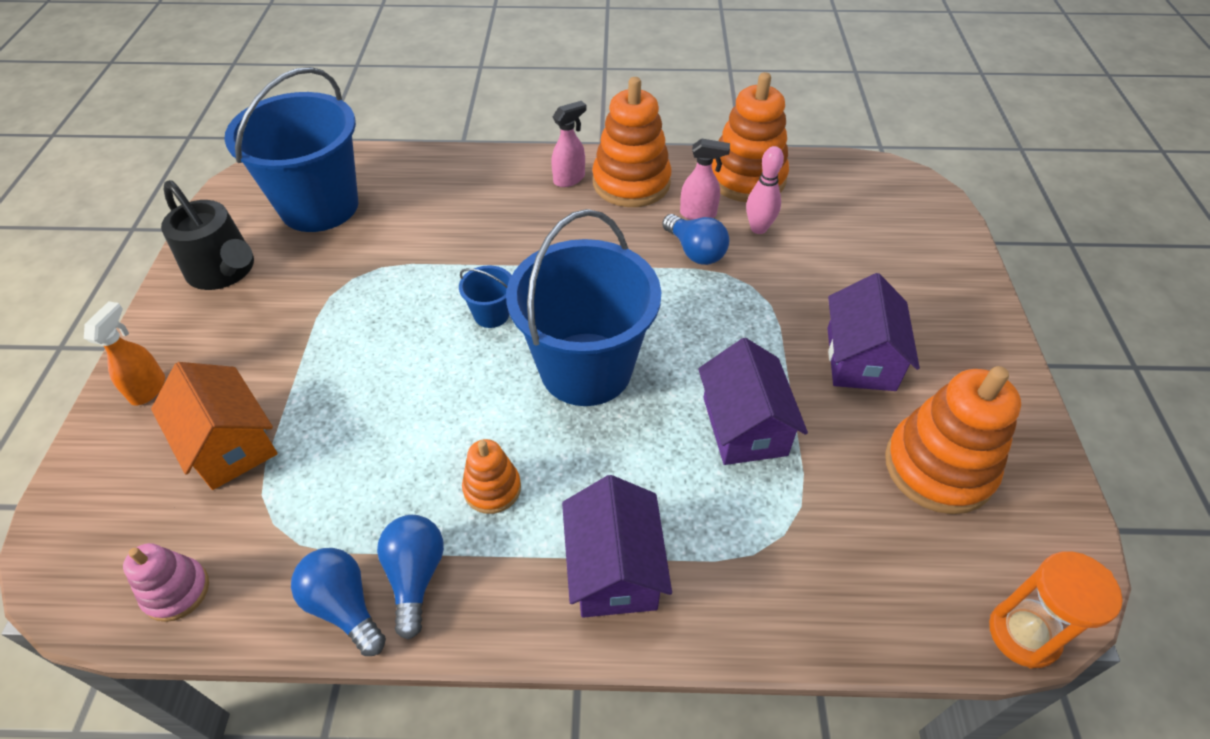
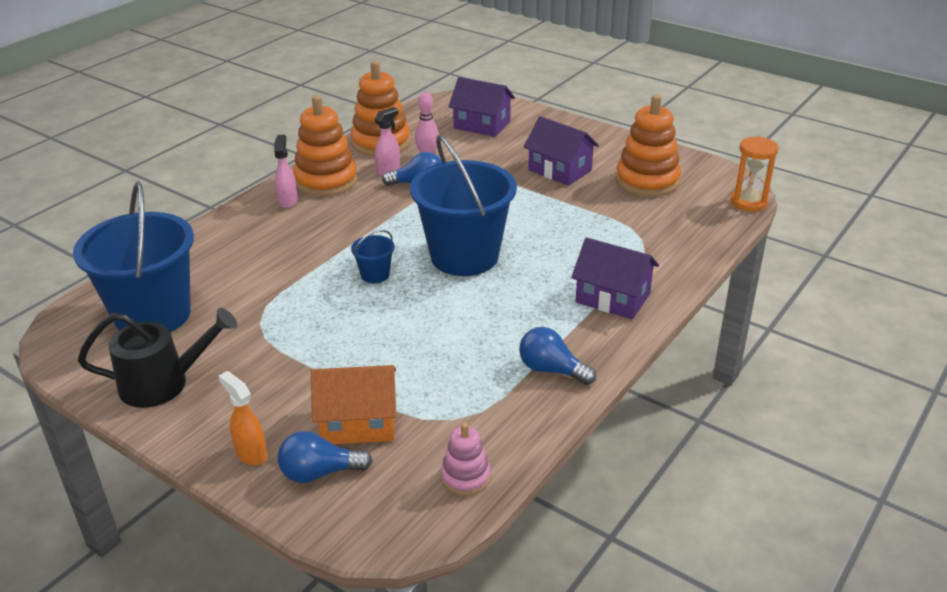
camera: 55 degrees left, 15 degrees down
blue light bulb [291,548,386,656] -> blue light bulb moved to [278,431,373,483]
orange stacking toy [462,439,521,514] -> none
purple house [698,338,808,465] -> purple house moved to [449,77,515,137]

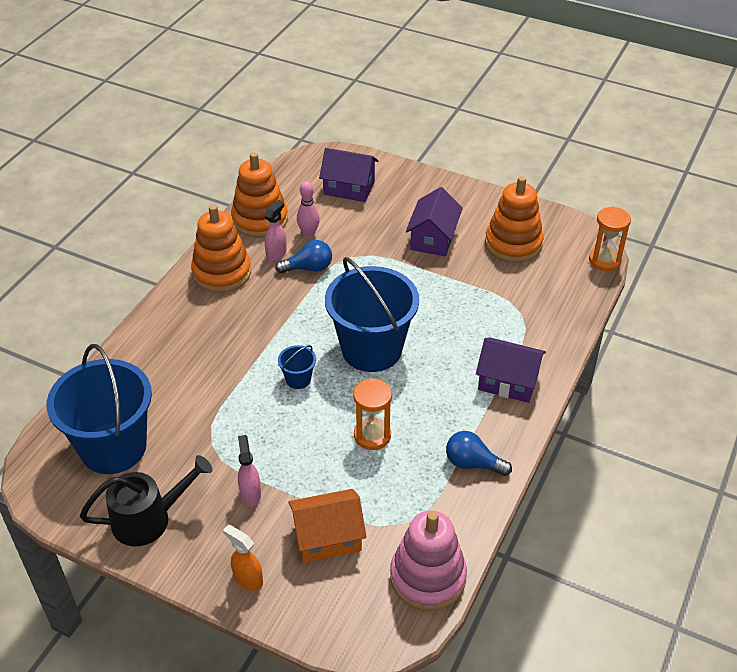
camera: 10 degrees left, 10 degrees up
pink spray bottle [274,135,298,208] -> pink spray bottle moved to [238,435,261,506]
blue light bulb [278,431,373,483] -> none
pink stacking toy [441,423,491,496] -> pink stacking toy [390,511,467,611], size x1.89
purple house [524,116,599,186] -> purple house turned 75 degrees clockwise [406,187,463,256]
none -> orange hourglass [353,378,392,450]

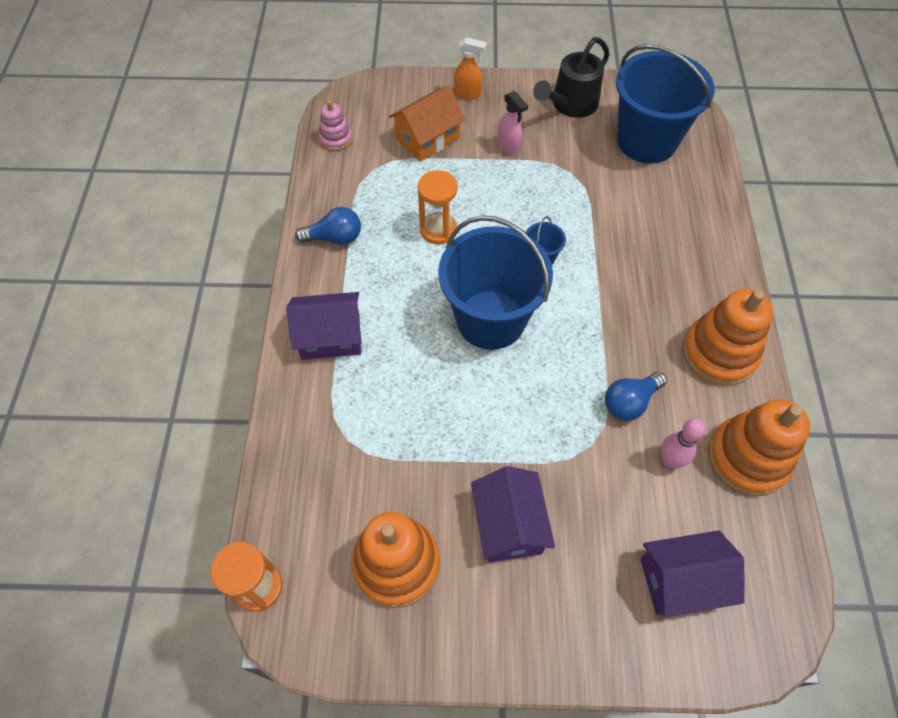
camera: 155 degrees right, 15 degrees up
pink spray bottle [265,200,287,261] -> none
pink stacking toy [390,511,467,611] -> pink stacking toy [319,100,352,151], size x0.53

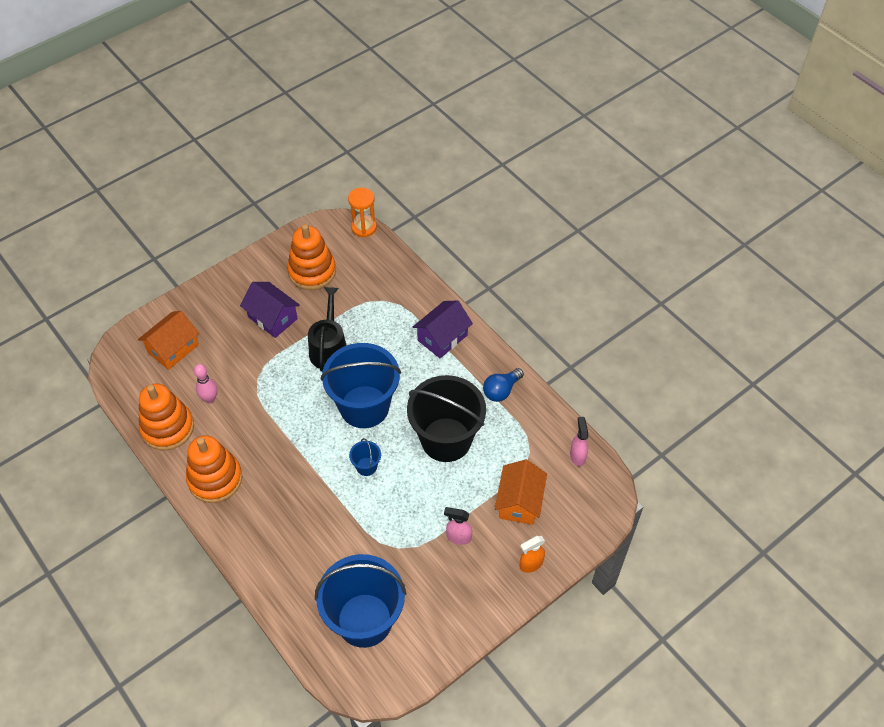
camera: 140 degrees right, 5 degrees down
pink stacking toy [319,100,352,151] -> pink spray bottle [570,417,588,466]
orange hourglass [418,170,458,244] -> black bucket [407,375,486,462]
black watering can [533,37,610,118] -> black watering can moved to [308,287,347,372]
blue light bulb [605,372,667,421] -> none
purple house [640,530,745,617] -> orange house [138,311,199,370]

